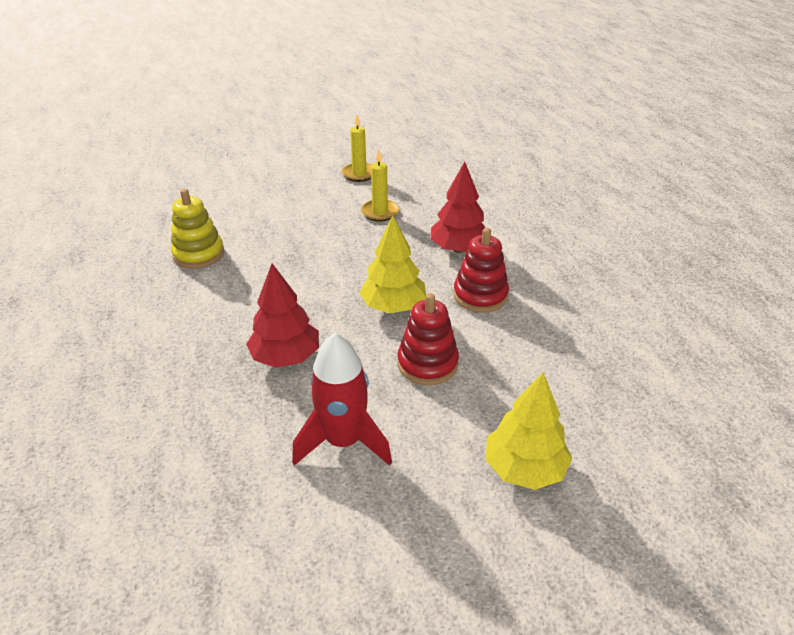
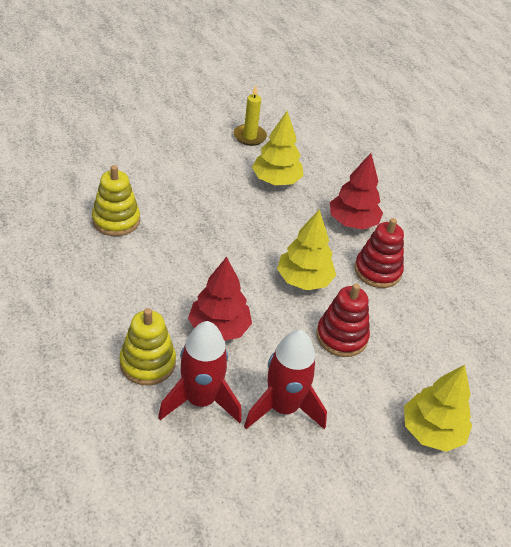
camera: 10 degrees left, 5 degrees up
yellow candle [361,150,399,222] -> yellow tree [252,111,303,185]
none -> yellow stacking toy [119,308,176,386]
none -> red rocket [158,321,242,423]

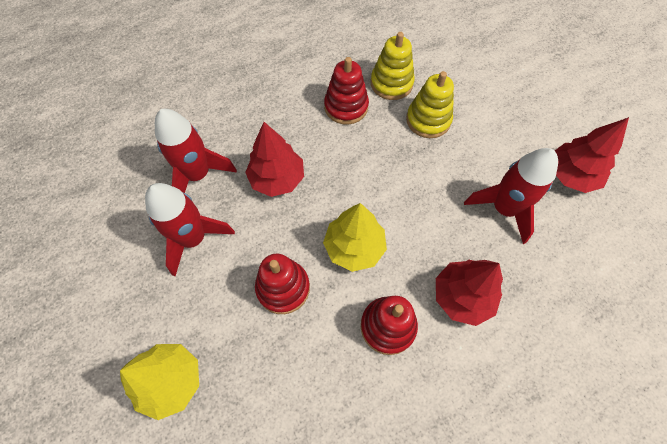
camera: 90 degrees right, 20 degrees up
yellow stacking toy [119,308,176,386] -> yellow stacking toy moved to [406,71,454,138]
yellow candle [234,86,267,146] -> red tree [555,117,629,193]
yellow tree [252,111,303,185] -> red rocket [464,148,558,244]
none -> red stacking toy [324,57,369,125]

